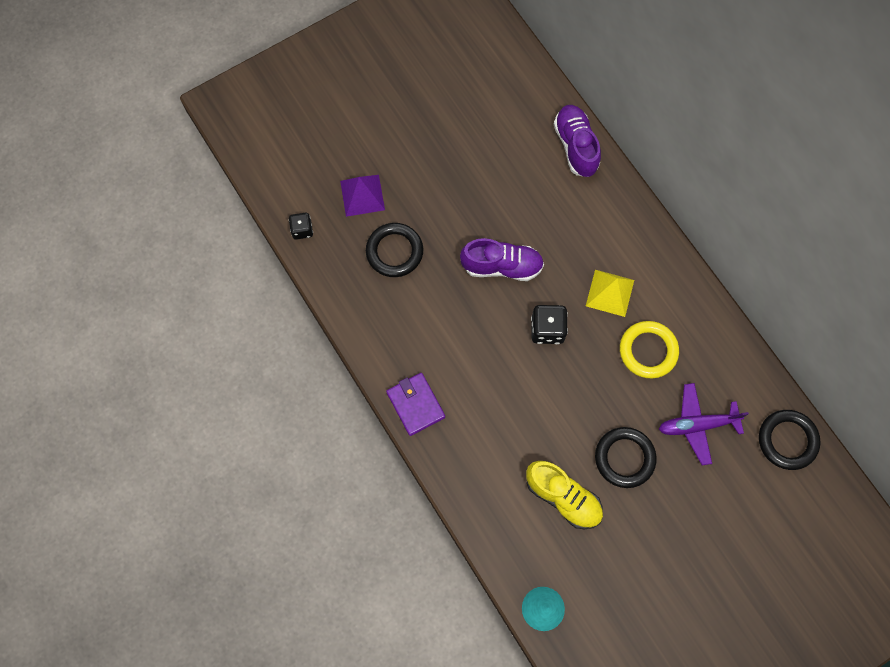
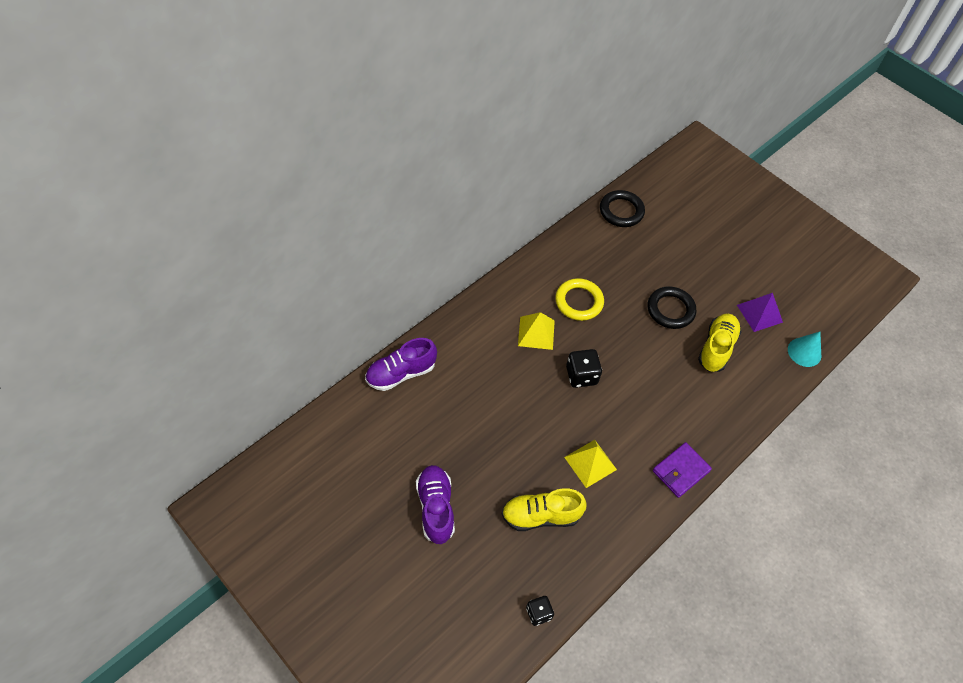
camera: 105 degrees left, 15 degrees down
purple pyramid [340,175,385,217] -> purple pyramid moved to [737,293,783,332]
black ring [366,223,423,277] -> yellow shoe [502,488,587,531]
purple shoe [460,238,544,281] -> purple shoe moved to [416,465,455,544]
purple plane [659,383,749,465] -> none
none -> yellow pyramid [564,440,617,488]

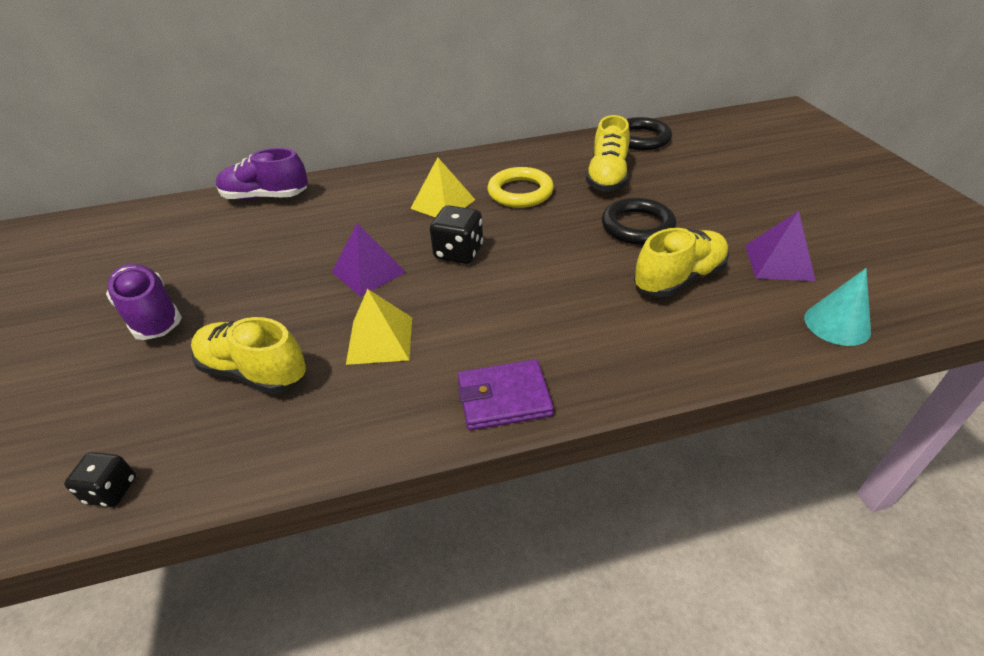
camera: 35 degrees right, 15 degrees down
purple shoe [416,465,455,544] -> purple shoe turned 60 degrees counterclockwise [106,264,182,340]
none -> purple pyramid [332,223,406,297]
none -> yellow shoe [586,115,630,191]

